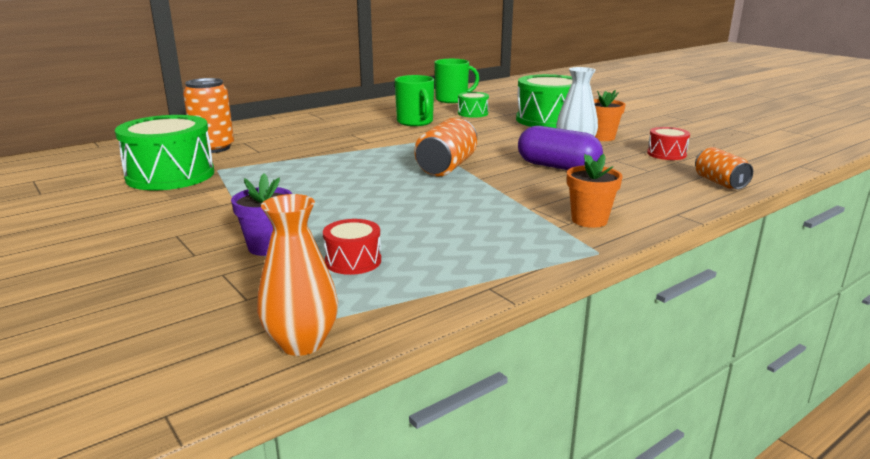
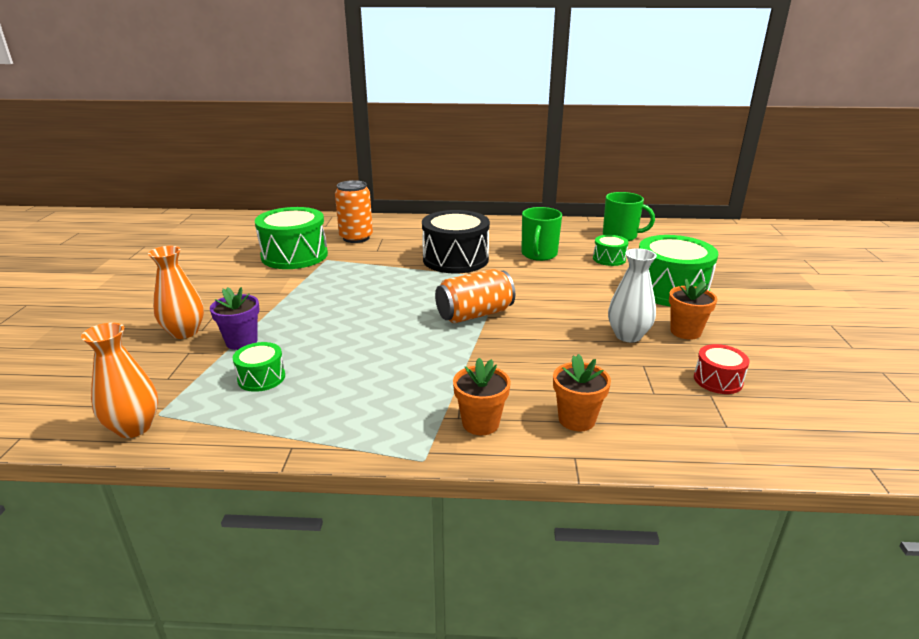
camera: 40 degrees right, 5 degrees up
red drum [323,219,381,275] -> green drum [233,342,285,392]
purple capsule [518,126,603,170] -> none
orange can [695,147,753,189] -> none
none -> orange vase [148,246,204,339]
none -> black drum [422,210,490,274]
none -> orange flower pot [553,354,611,431]

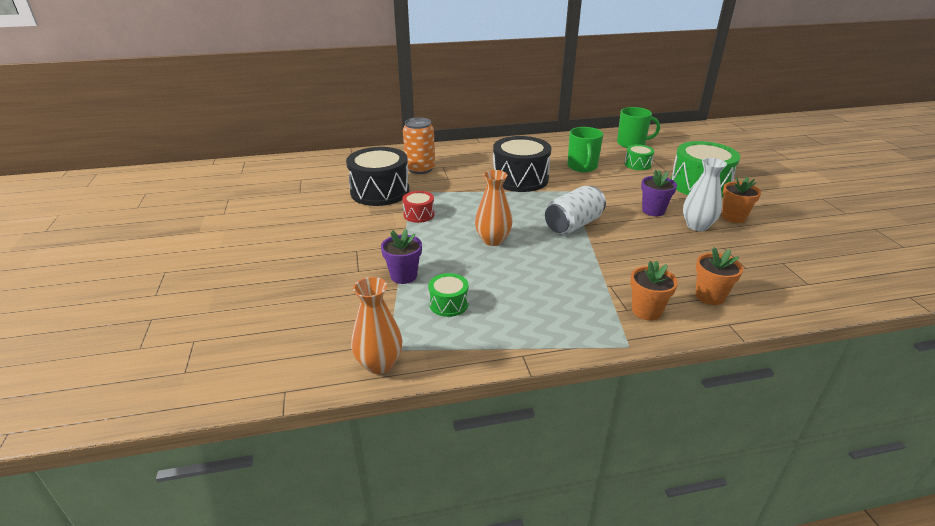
camera: 15 degrees left, 5 degrees up
orange vase [148,246,204,339] -> orange vase moved to [475,170,513,246]
green drum [255,207,328,269] -> black drum [346,147,410,206]
orange can [435,269,515,323] -> white can [545,186,606,235]
red drum [694,344,749,394] -> red drum moved to [402,191,435,223]
none -> purple flower pot [641,170,677,216]

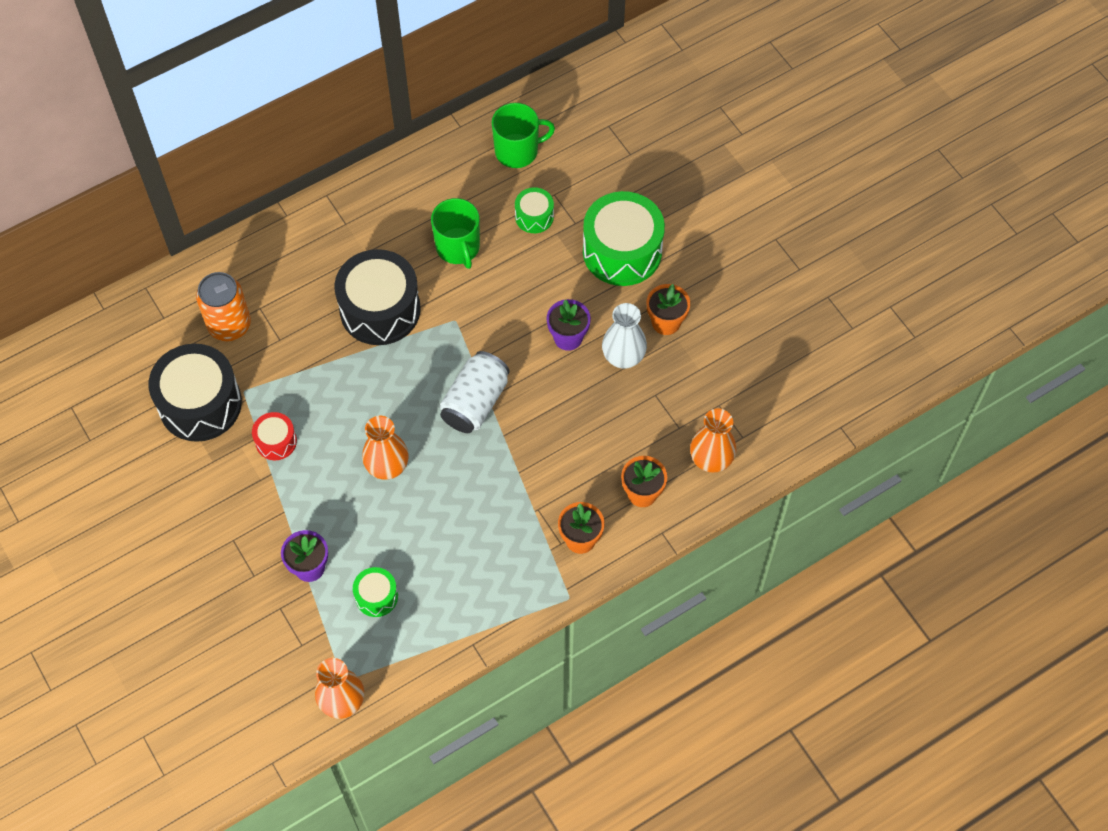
camera: 20 degrees left, 30 degrees up
none -> orange vase [690,408,736,473]

